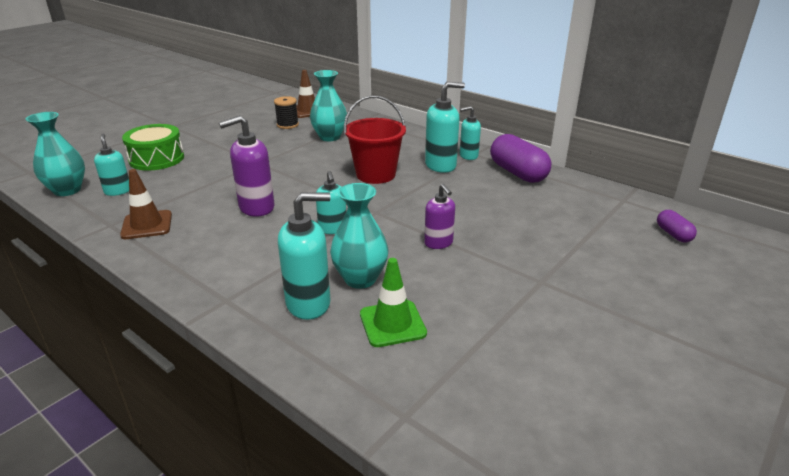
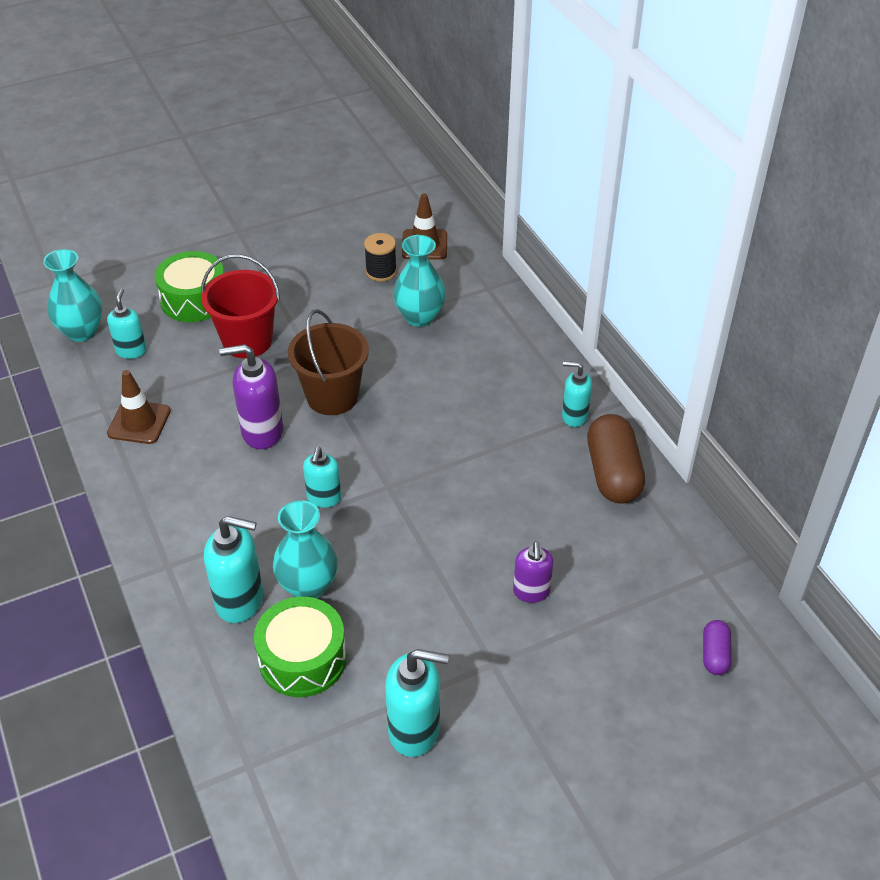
camera: 25 degrees right, 15 degrees up
red bucket [344,95,406,184] -> red bucket moved to [201,254,280,358]
green traffic cone [360,258,427,347] -> green drum [254,597,347,697]
purple soap dispenser [424,184,455,249] -> purple soap dispenser moved to [513,541,554,603]
turquoise soap dispenser [425,82,465,173] -> turquoise soap dispenser moved to [385,649,449,757]
purple capsule [490,134,551,183] -> brown capsule [587,414,645,504]
none -> brown bucket [288,309,369,415]

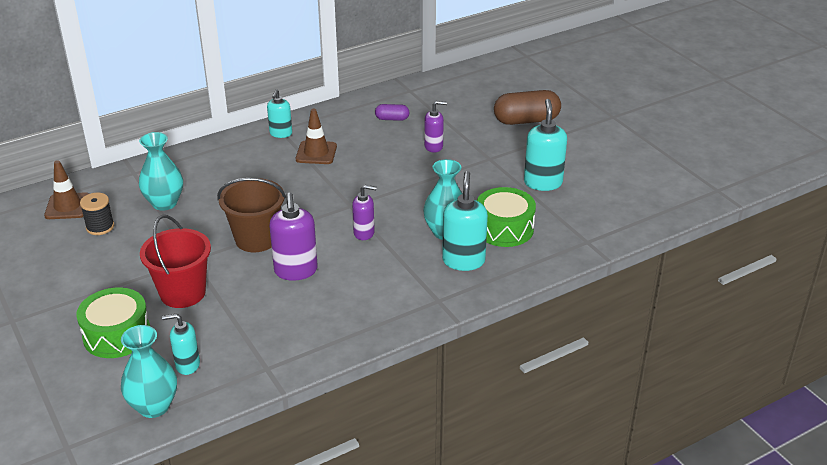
camera: 95 degrees left, 10 degrees down
brown traffic cone [107,370,171,444] -> brown traffic cone moved to [296,109,337,164]
turquoise soap dispenser [303,447,341,508] -> purple soap dispenser [352,185,377,240]
brown capsule [587,414,645,504] -> brown capsule moved to [494,90,561,125]
purple capsule [703,620,732,675] -> purple capsule moved to [375,104,409,121]

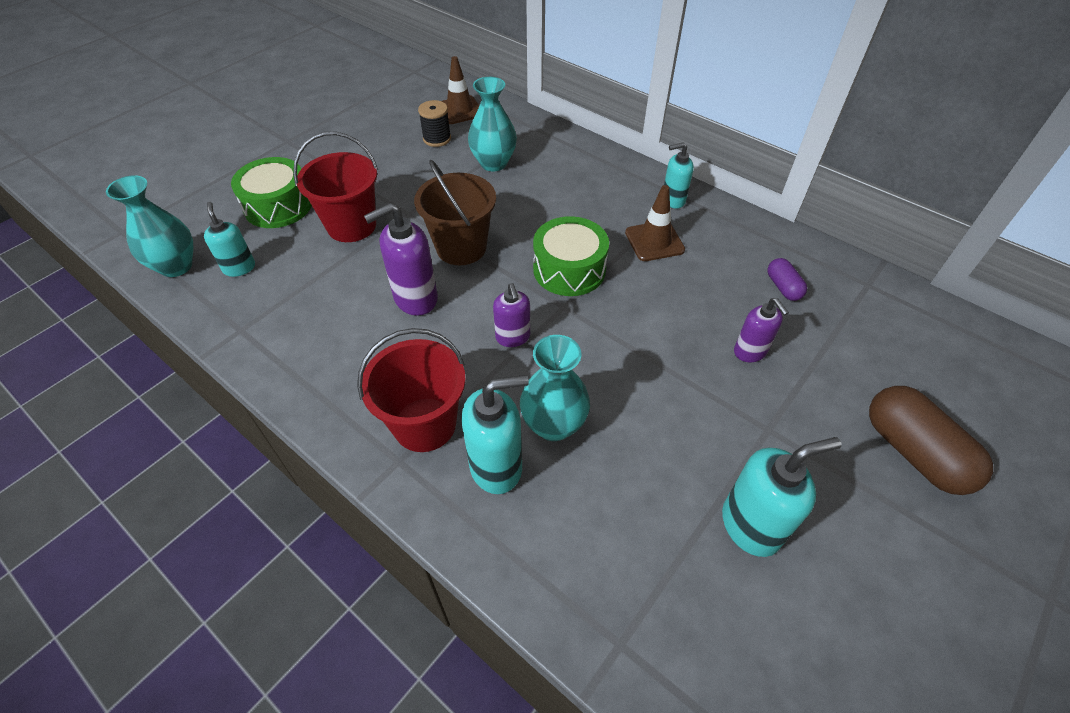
camera: 70 degrees right, 15 degrees up
green drum [477,187,536,247] -> green drum moved to [533,216,609,296]
none -> red bucket [357,328,466,452]

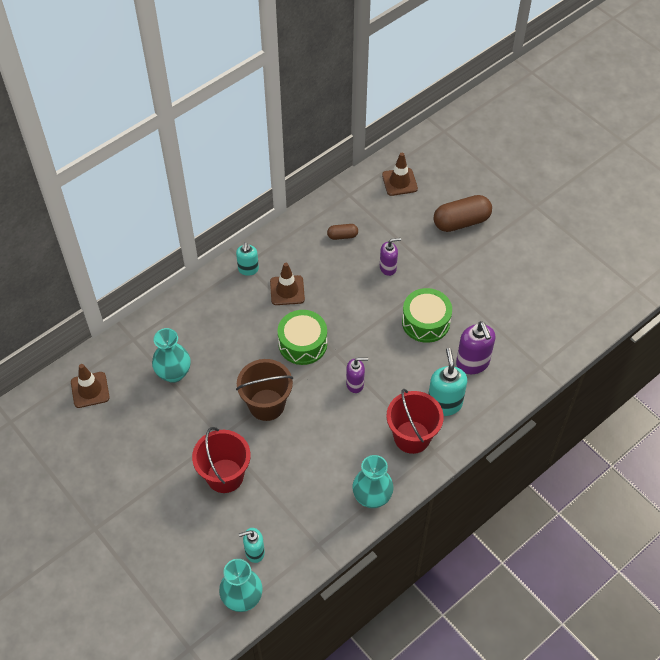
camera: 80 degrees left, 5 degrees up
green drum [231,157,312,228] -> green drum moved to [402,288,452,343]
purple soap dispenser [364,203,438,316] -> purple soap dispenser moved to [456,321,495,374]
black spool [418,100,451,147] -> none
turquoise vase [520,335,590,441] -> turquoise vase moved to [352,455,394,508]
turquoise soap dispenser [722,437,841,557] -> none
purple capsule [768,258,807,301] -> brown capsule [327,224,358,240]
none -> brown traffic cone [382,153,418,196]

